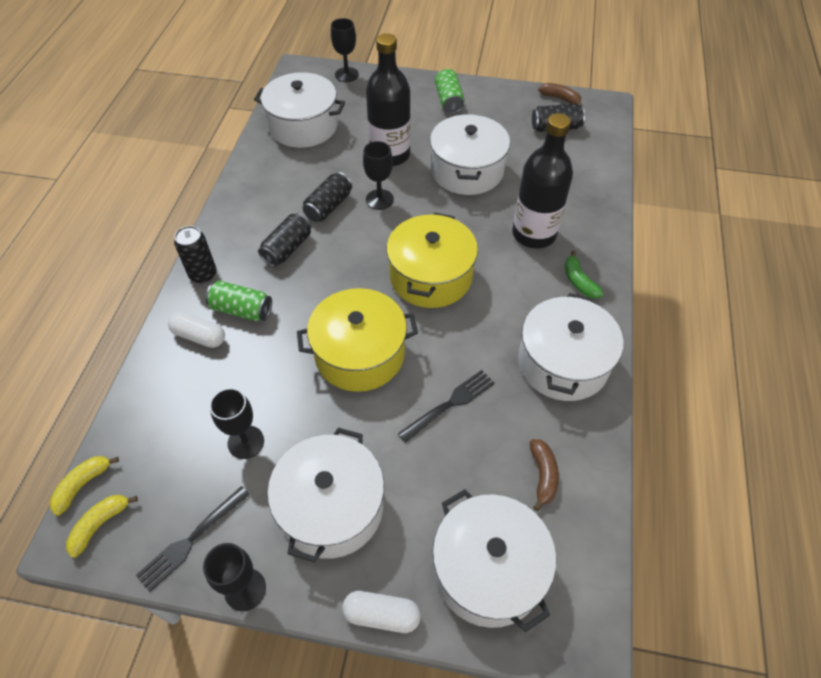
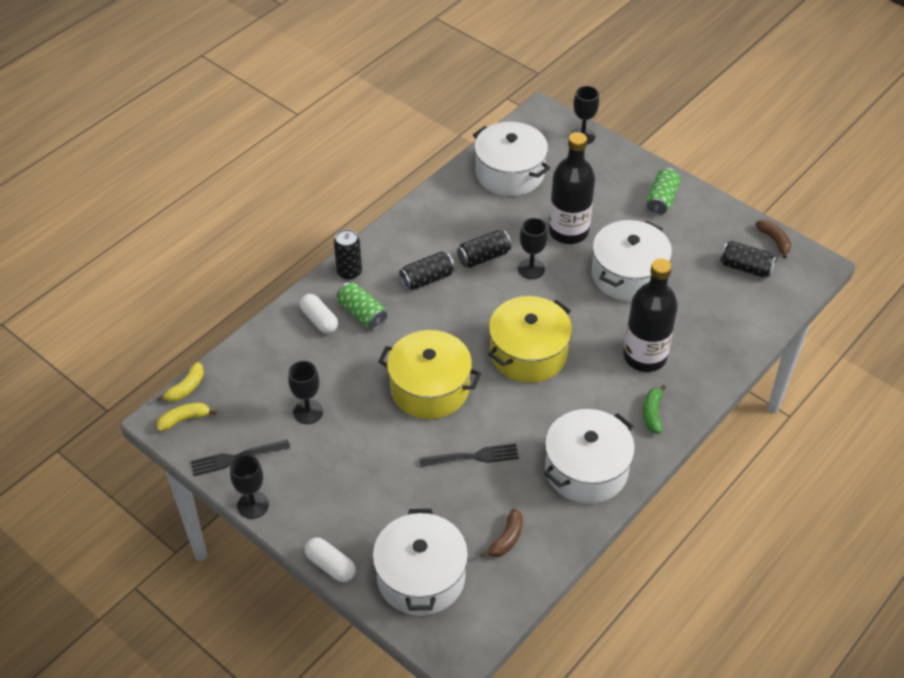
camera: 30 degrees right, 5 degrees down
yellow banana [50,456,119,516] -> yellow banana turned 150 degrees clockwise [157,362,204,402]
white pot [267,428,384,563] -> none

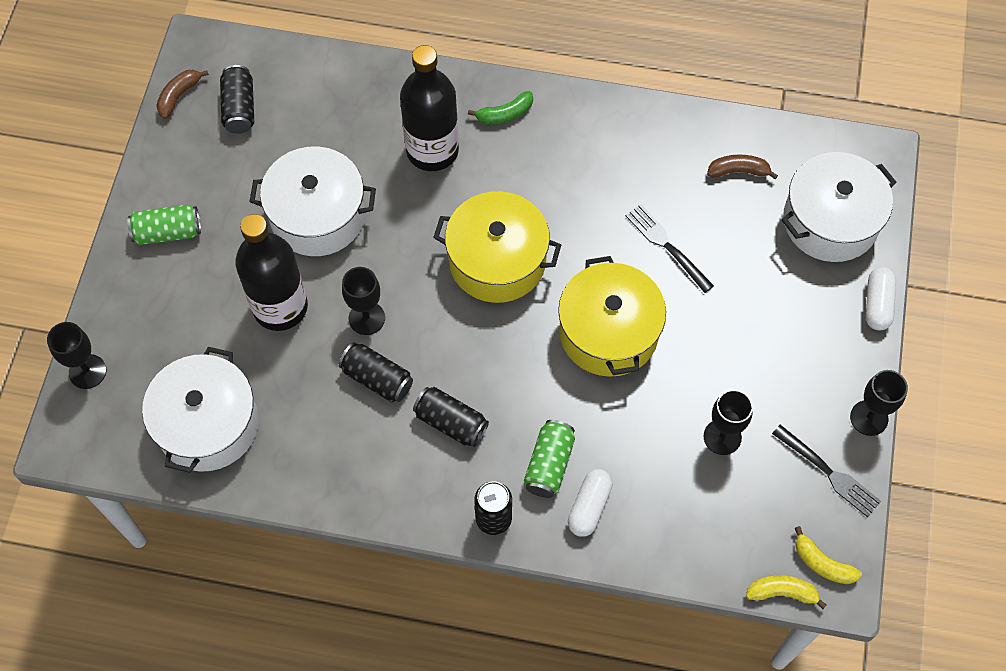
camera: 120 degrees left, 15 degrees up
white pot [544,409,635,504] -> none

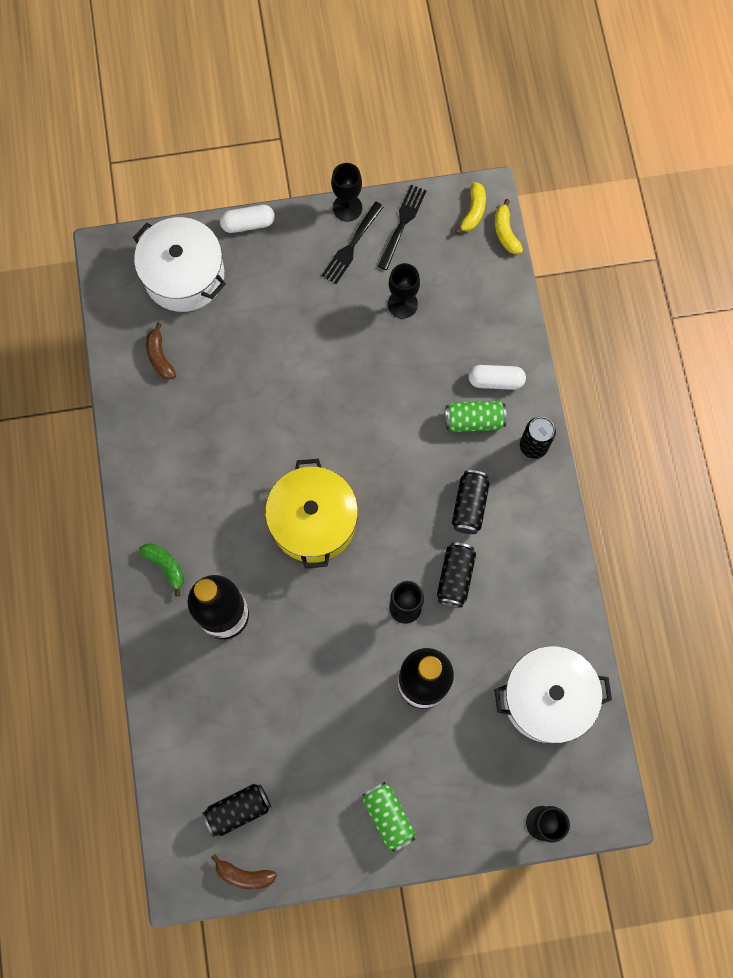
camera: 110 degrees left, 10 degrees up
white pot [249,146,376,256] -> none
yellow pot [558,256,666,377] -> none
black fork [625,204,714,293] -> black fork moved to [322,202,384,284]

